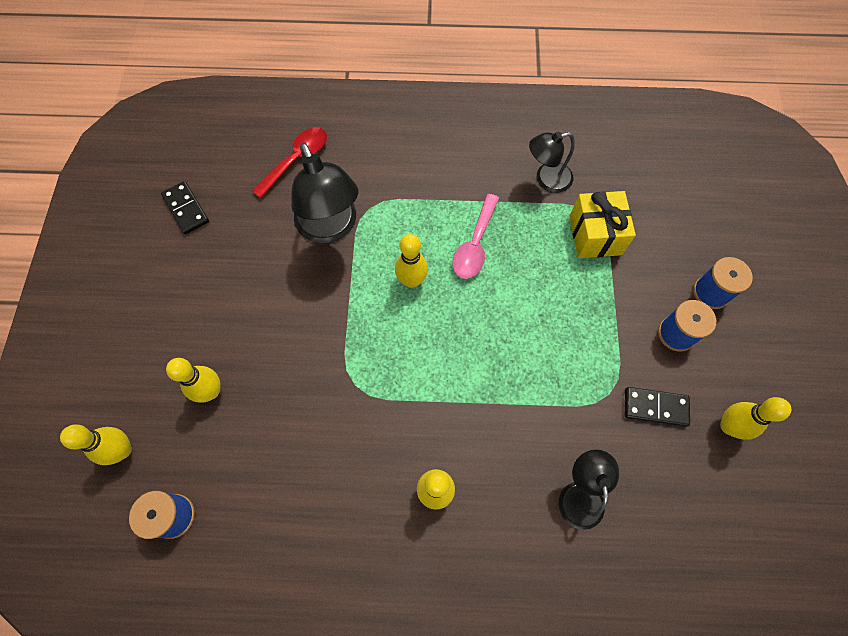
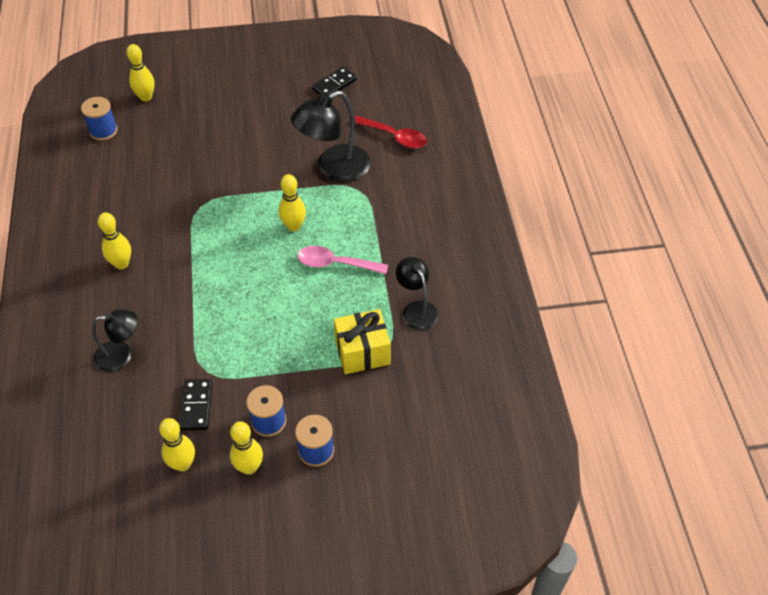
camera: 80 degrees right, 15 degrees down
yellow bowling pin [166,358,221,403] -> yellow bowling pin moved to [230,421,263,475]

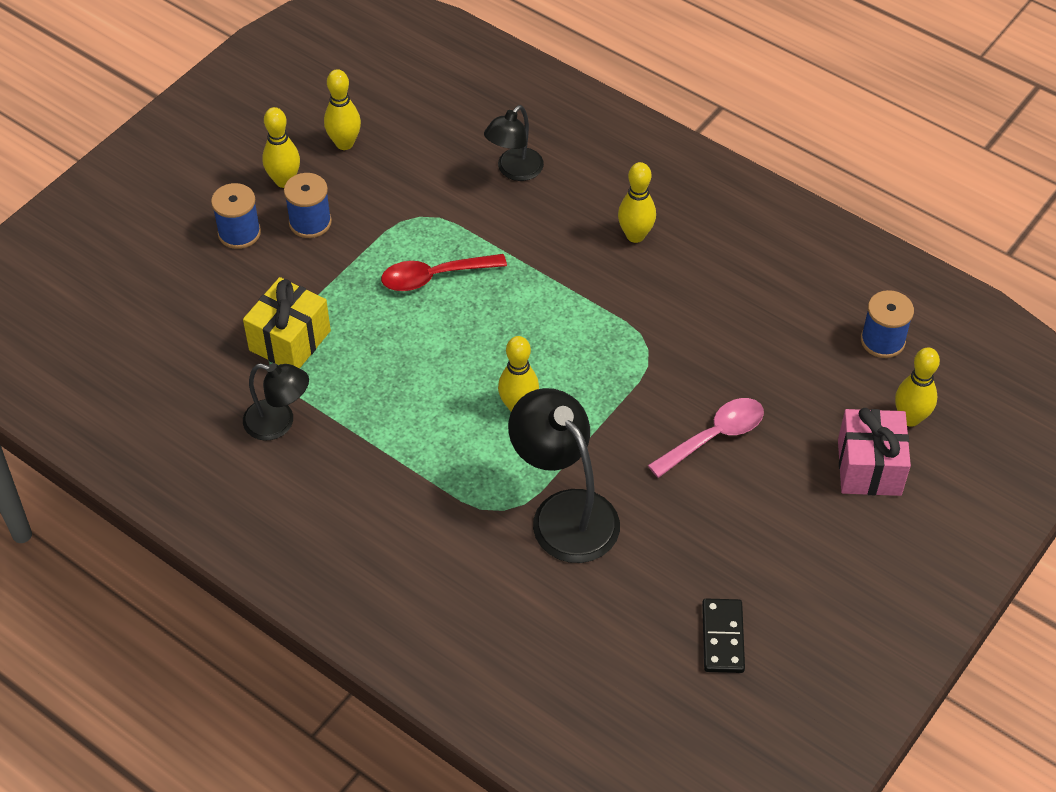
camera: 135 degrees right, 0 degrees up
black domino [179,379,212,430] -> none
black lamp [291,91,370,182] -> black lamp turned 45 degrees counterclockwise [508,388,620,563]
pink spoon [297,246,388,274] -> pink spoon moved to [648,398,764,478]
red spoon [355,116,427,149] -> red spoon moved to [381,254,507,291]
none -> pink gift [838,408,911,496]

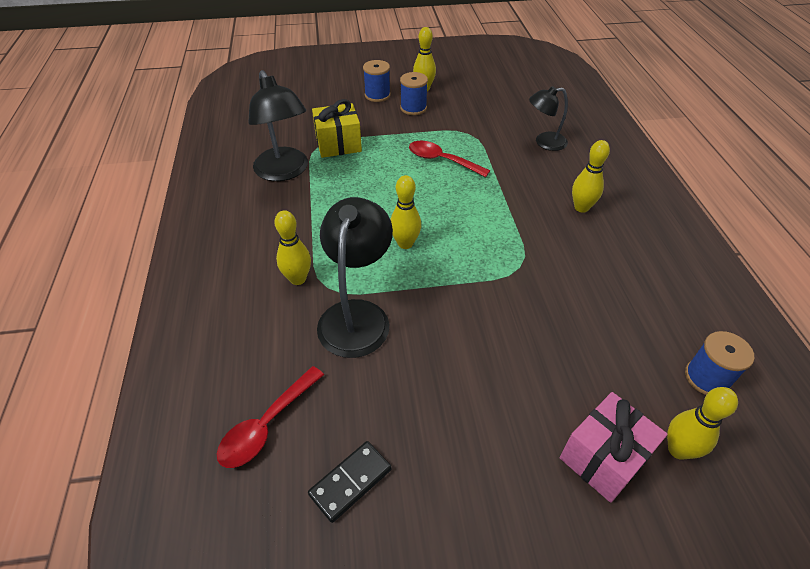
camera: 45 degrees right, 5 degrees down
black lamp [243,363,309,441] -> black lamp [248,70,308,181], size x1.65
yellow bowling pin [324,69,361,150] -> yellow bowling pin moved to [274,210,311,285]
pink spoon [648,398,764,478] -> none
none -> red spoon [217,366,324,468]

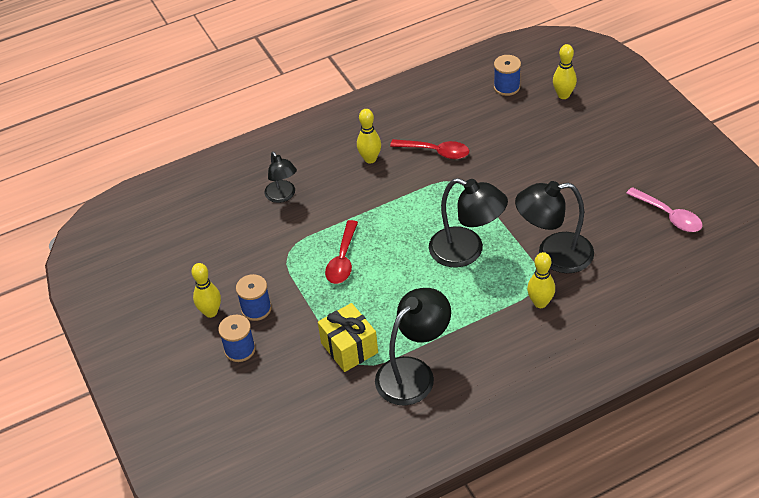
camera: 105 degrees left, 0 degrees up
red spoon [217,366,324,468] -> red spoon moved to [390,139,469,159]
black domino [308,441,392,523] -> pink spoon [626,187,702,232]
yellow bowling pin [390,175,421,249] -> black lamp [429,178,508,268]
pink gift [560,392,667,503] -> none

